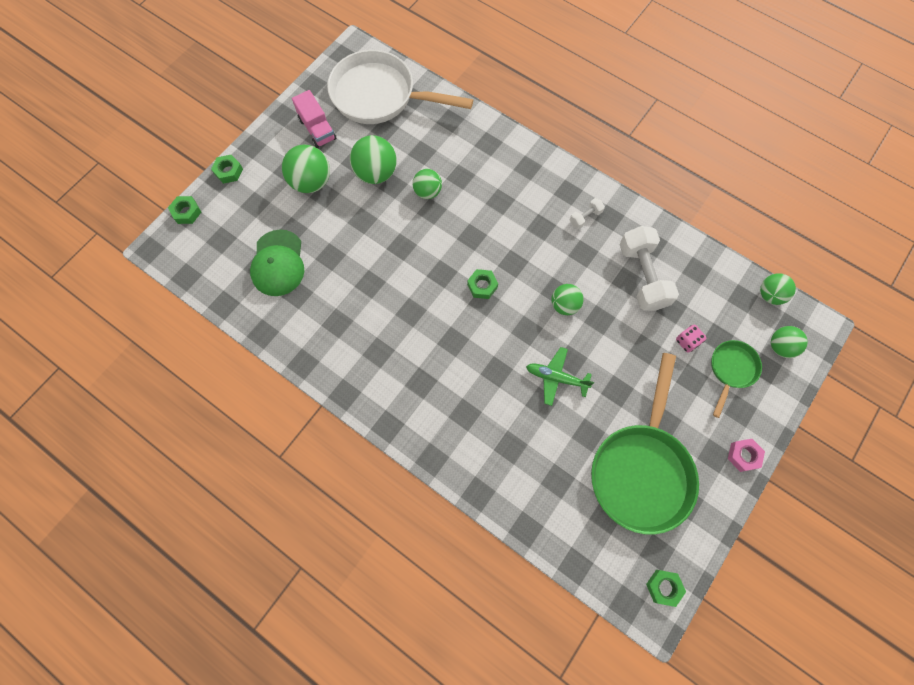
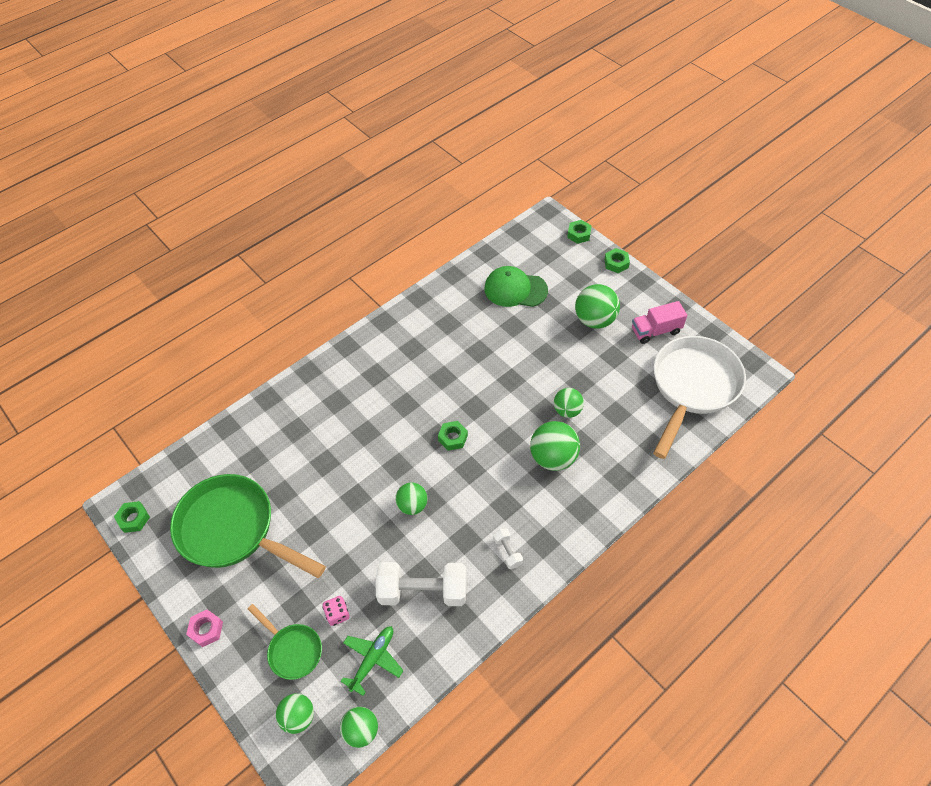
camera: 105 degrees right, 15 degrees down
green ball [350,135,397,184] -> green ball moved to [530,421,580,471]
green plane [526,347,594,406] -> green plane moved to [341,626,404,696]

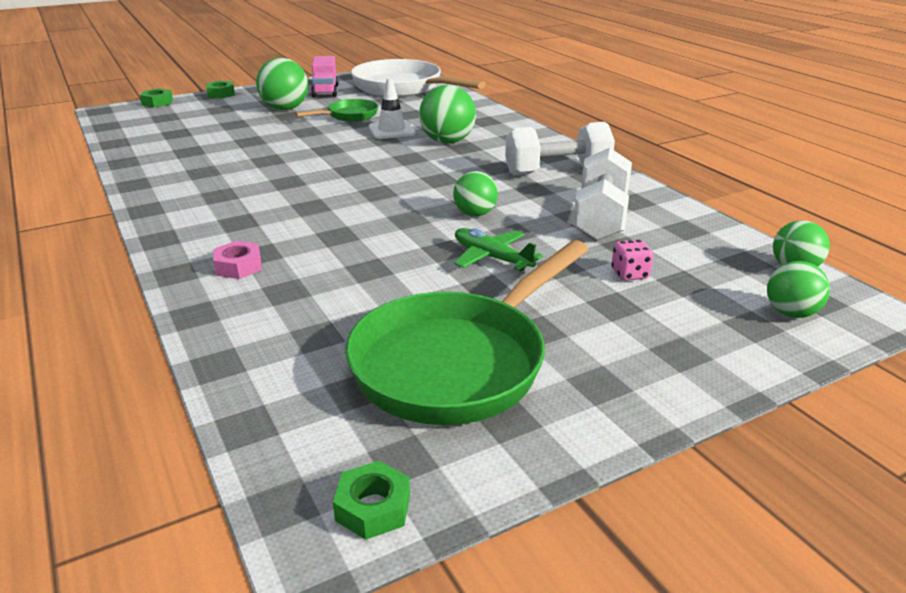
camera: 80 degrees left, 25 degrees down
pink nut [186,610,223,647] -> pink nut moved to [213,241,262,279]
green pan [248,604,322,680] -> green pan moved to [295,99,378,122]
green plane [341,626,404,696] -> green plane moved to [454,228,543,271]
green nut [438,421,468,451] -> none
green cap [484,266,548,307] -> none
white dumbbell [493,528,523,569] -> white dumbbell [505,122,615,175], size x2.21
green ball [554,388,584,418] -> white traffic cone [369,78,416,139]

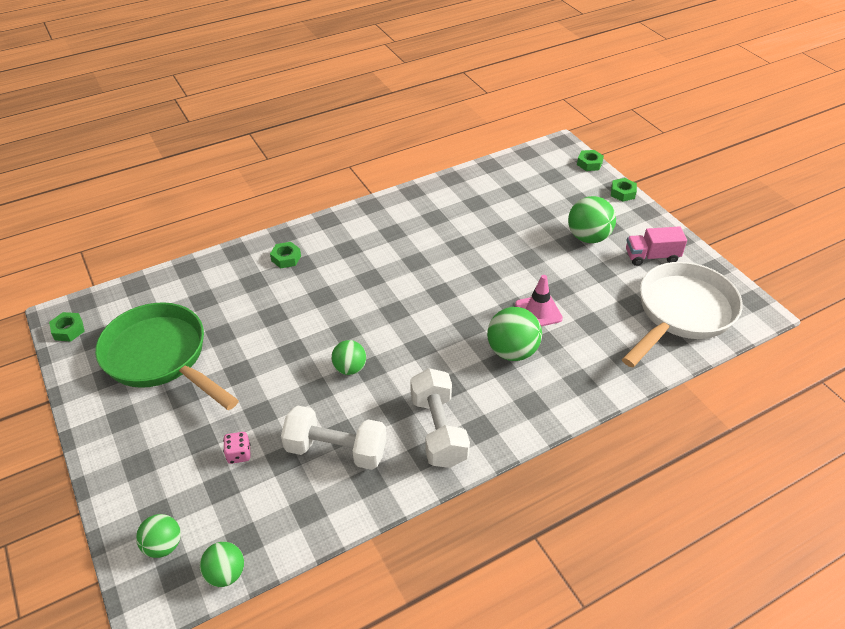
camera: 90 degrees right, 15 degrees up
pink nut [213,241,262,279] -> green nut [270,242,301,268]
green pan [295,99,378,122] -> none
white traffic cone [369,78,416,139] -> pink traffic cone [515,275,563,327]
green plane [454,228,543,271] -> none

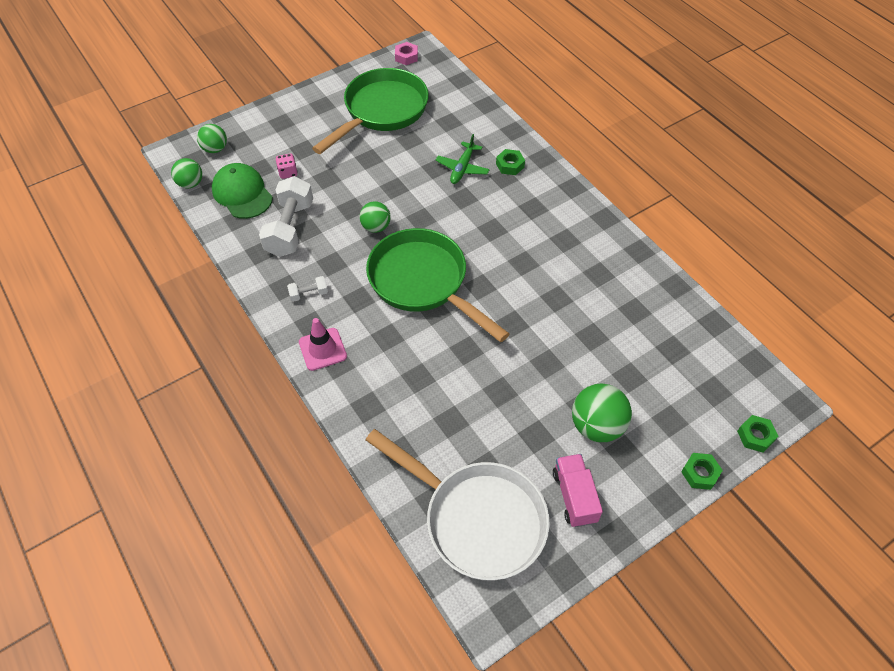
camera: 85 degrees right, 10 degrees up
green nut [49,312,85,342] -> pink nut [395,42,418,65]
white dumbbell [410,368,470,468] -> white dumbbell [287,276,328,302], size x0.45
green ball [487,307,542,361] -> none
pink traffic cone [515,275,563,327] -> pink traffic cone moved to [299,318,347,371]
none -> green cap [212,163,273,219]
none -> green pan [366,228,510,342]
none -> green plane [435,134,490,184]

